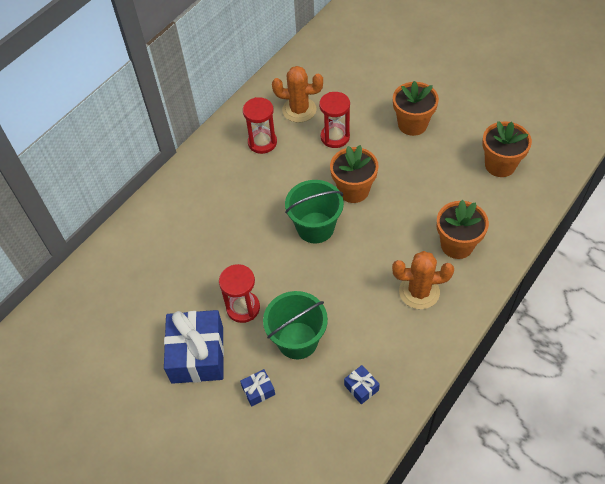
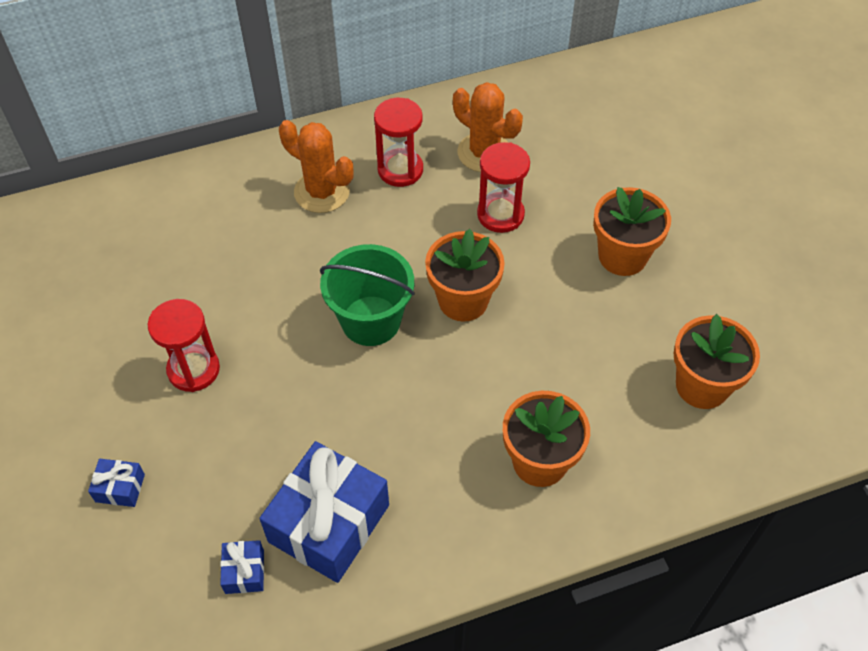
camera: 30 degrees right, 0 degrees up
blue gift [164,310,224,384] -> blue gift moved to [259,441,389,583]
green bucket [263,291,328,359] -> none
orange cactus [392,251,454,309] -> orange cactus moved to [279,120,353,213]

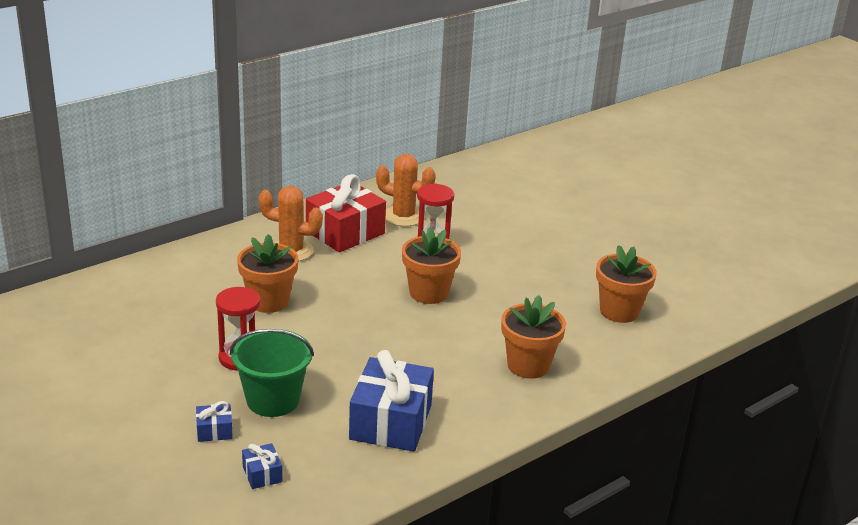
camera: 20 degrees left, 25 degrees down
blue gift [220,540,264,594] -> blue gift moved to [242,443,282,489]
green bucket [320,244,415,346] -> green bucket moved to [230,329,314,417]
red hourglass [374,98,423,187] -> red gift [306,174,386,252]
orange flower pot [593,187,671,276] -> orange flower pot moved to [237,234,299,313]

